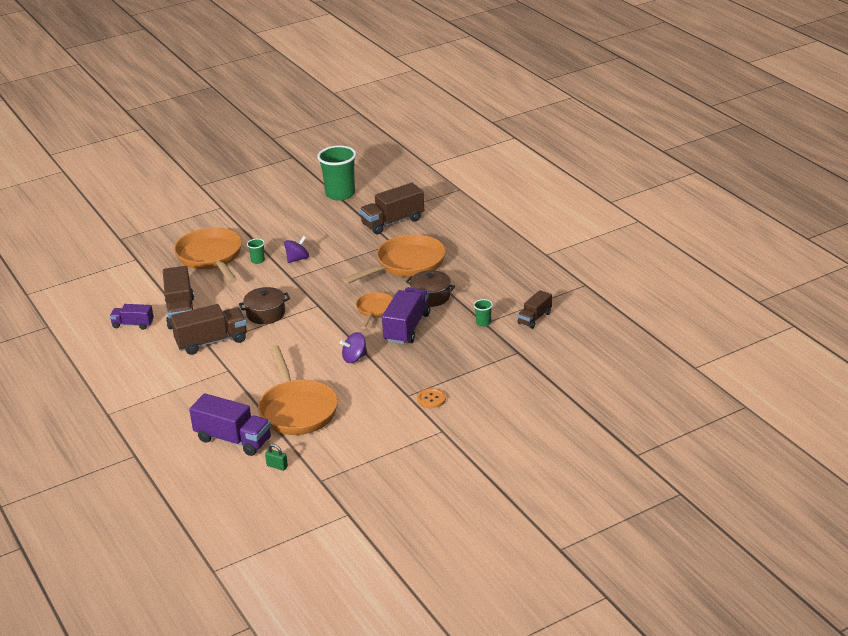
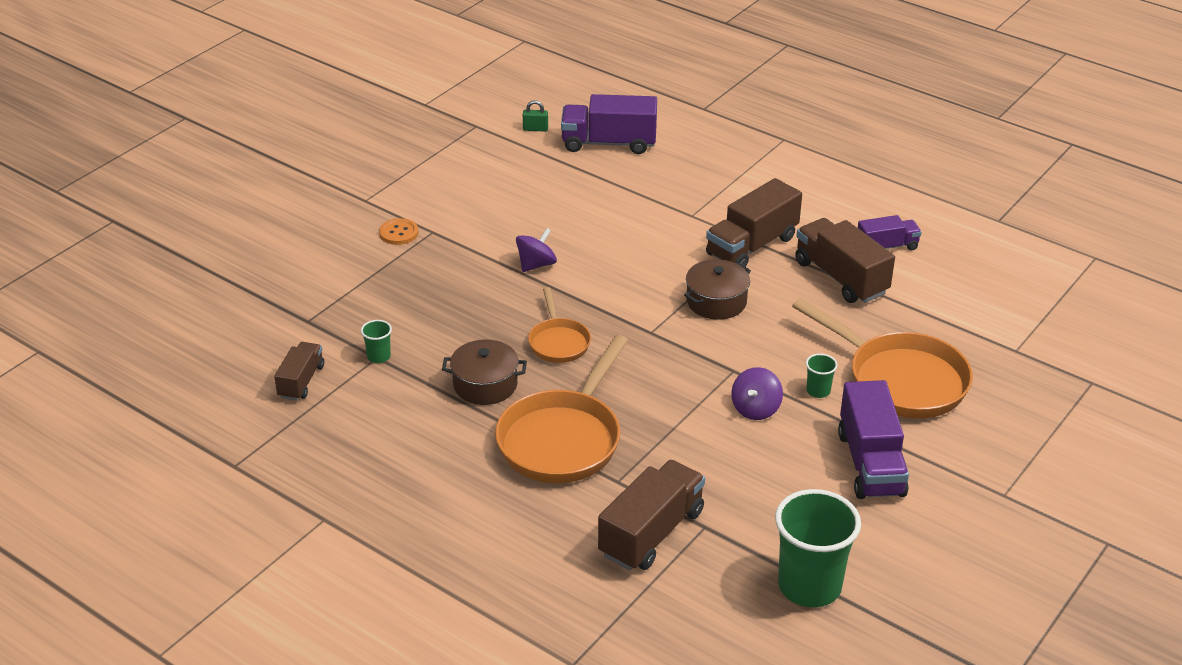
camera: 155 degrees right, 5 degrees up
orange pan [258,345,338,435] -> none
purple truck [382,287,430,344] -> purple truck moved to [838,380,909,499]

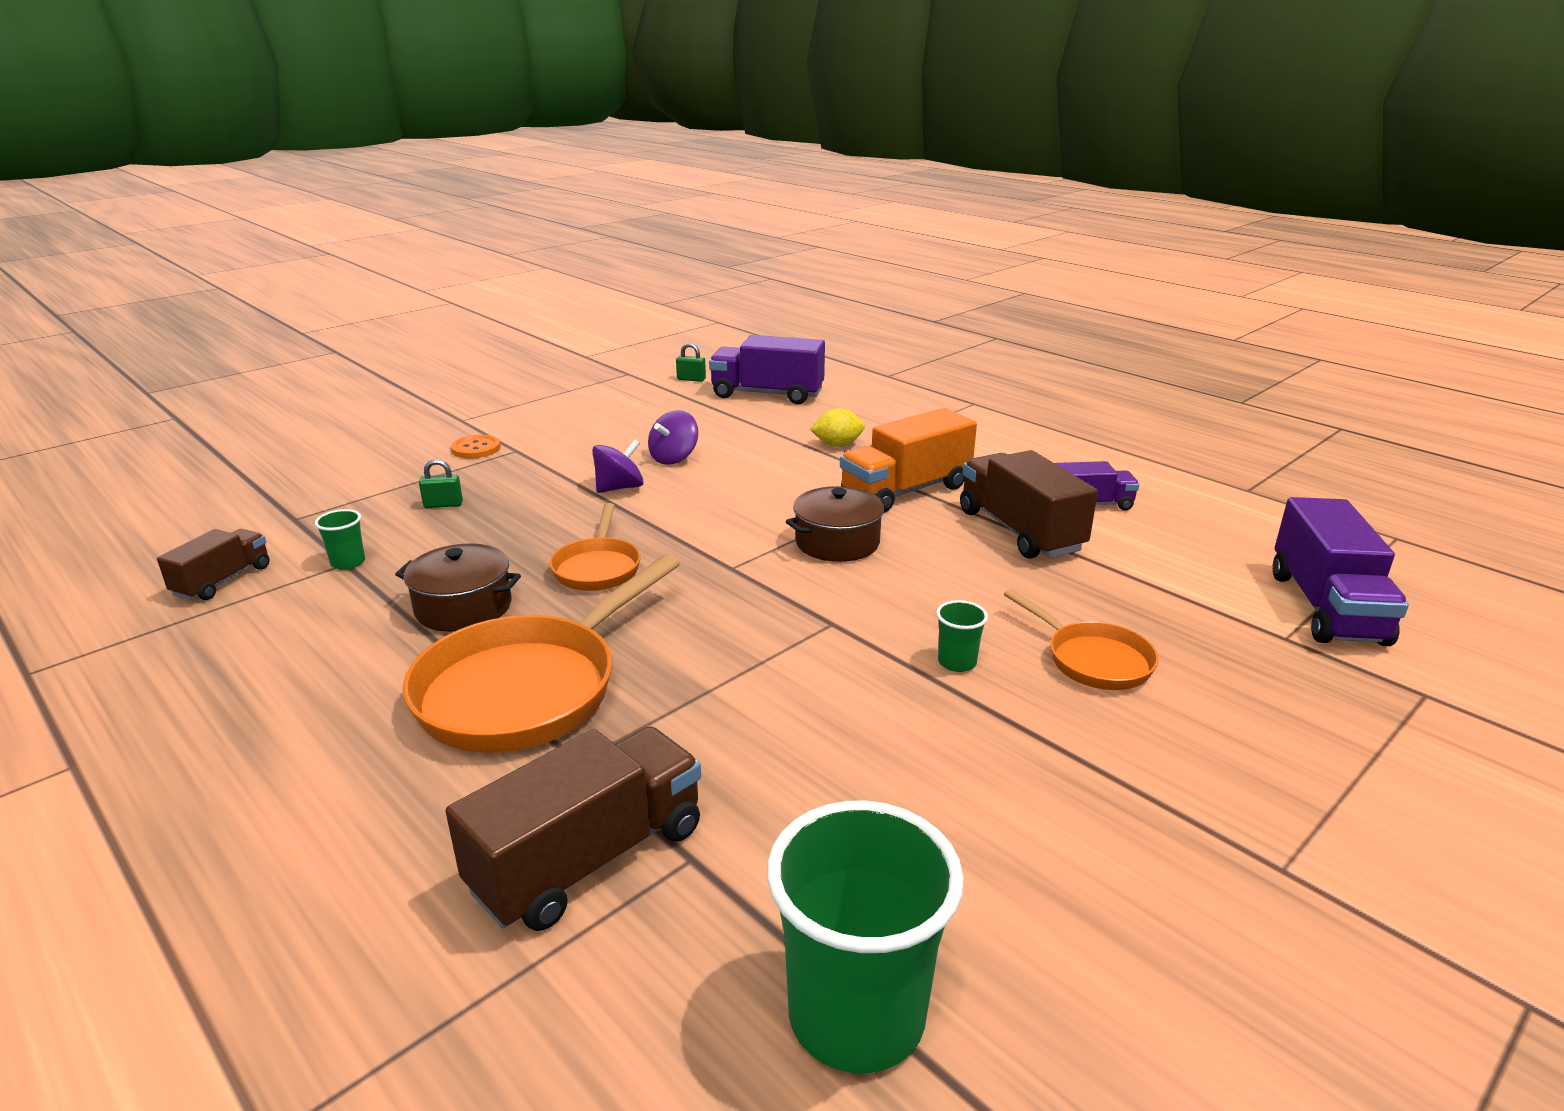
camera: 10 degrees right, 10 degrees down
brown truck [706,178,802,267] -> orange truck [840,408,977,513]
purple spinning top [731,367,783,420] -> purple spinning top moved to [648,410,698,465]
orange pan [792,298,973,419] -> orange pan [1004,589,1159,690], size x0.54
purple truck [838,380,909,499] -> purple truck moved to [1273,497,1409,646]
none -> green padlock [419,459,463,508]
none -> yellow lemon [810,408,865,447]

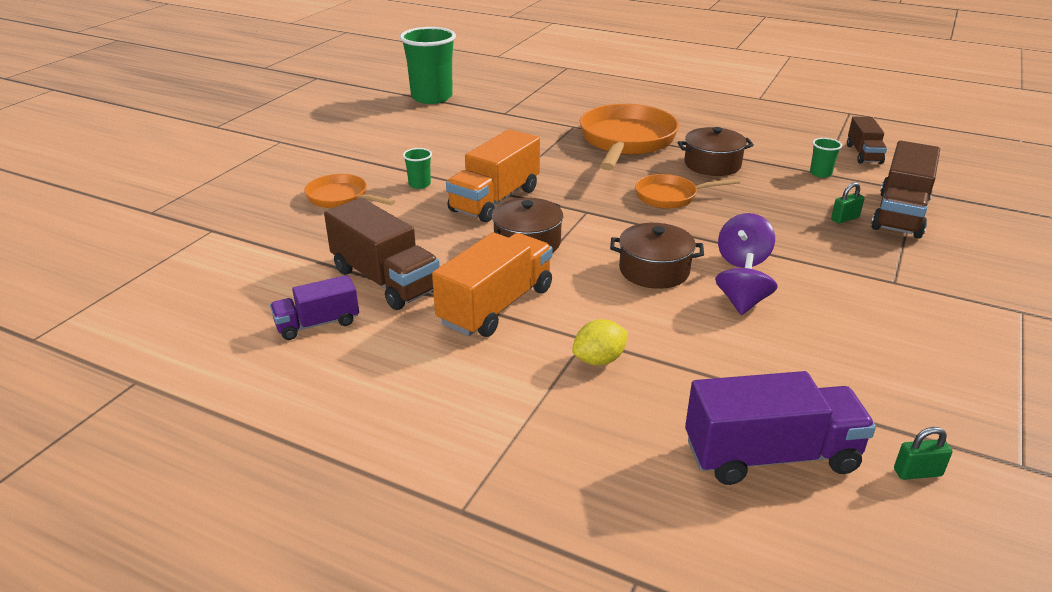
camera: 160 degrees right, 5 degrees up
brown truck [446,726,701,931] -> brown truck moved to [871,141,940,239]
orange button [451,435,501,459] -> none
orange pan [549,503,641,591] -> orange pan turned 75 degrees counterclockwise [635,174,740,209]
purple truck [1273,497,1409,646] -> none
none -> orange truck [446,129,540,222]
none -> brown pot [610,223,704,289]

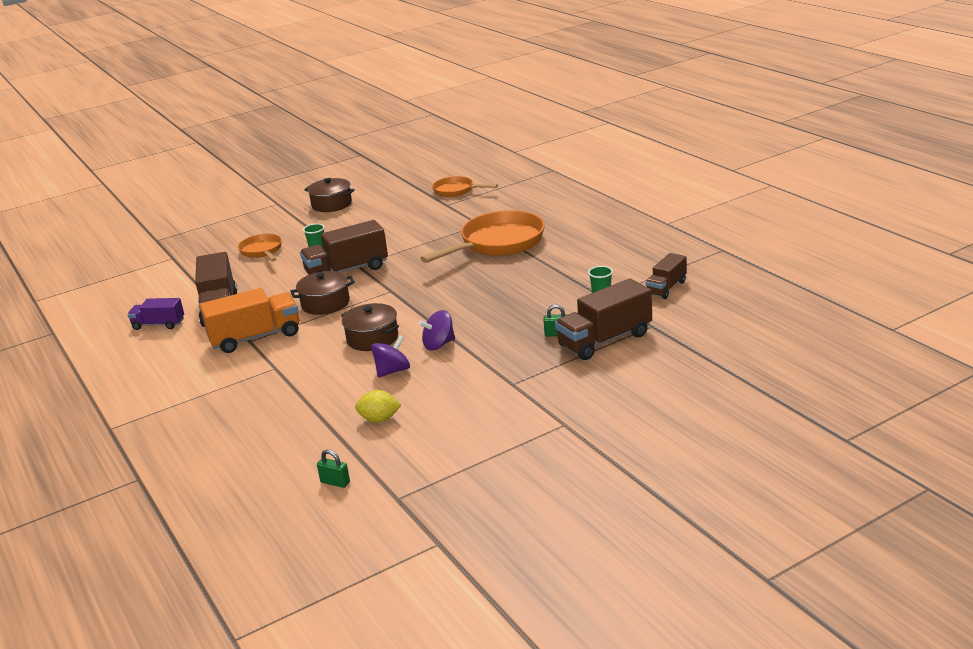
camera: 35 degrees right, 5 degrees down
green cup [400,27,456,104] -> none
orange truck [446,129,540,222] -> brown truck [300,220,388,275]
yellow lemon [572,319,628,366] -> yellow lemon moved to [355,390,401,423]
orange pan [635,174,740,209] -> orange pan moved to [432,176,498,197]
brown pot [677,127,754,176] -> brown pot moved to [304,178,355,212]
purple truck [685,371,876,485] -> none

